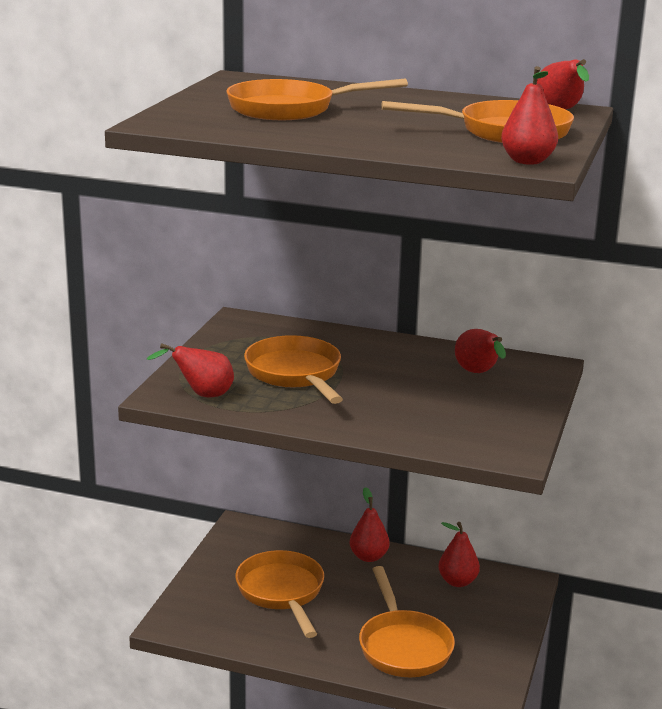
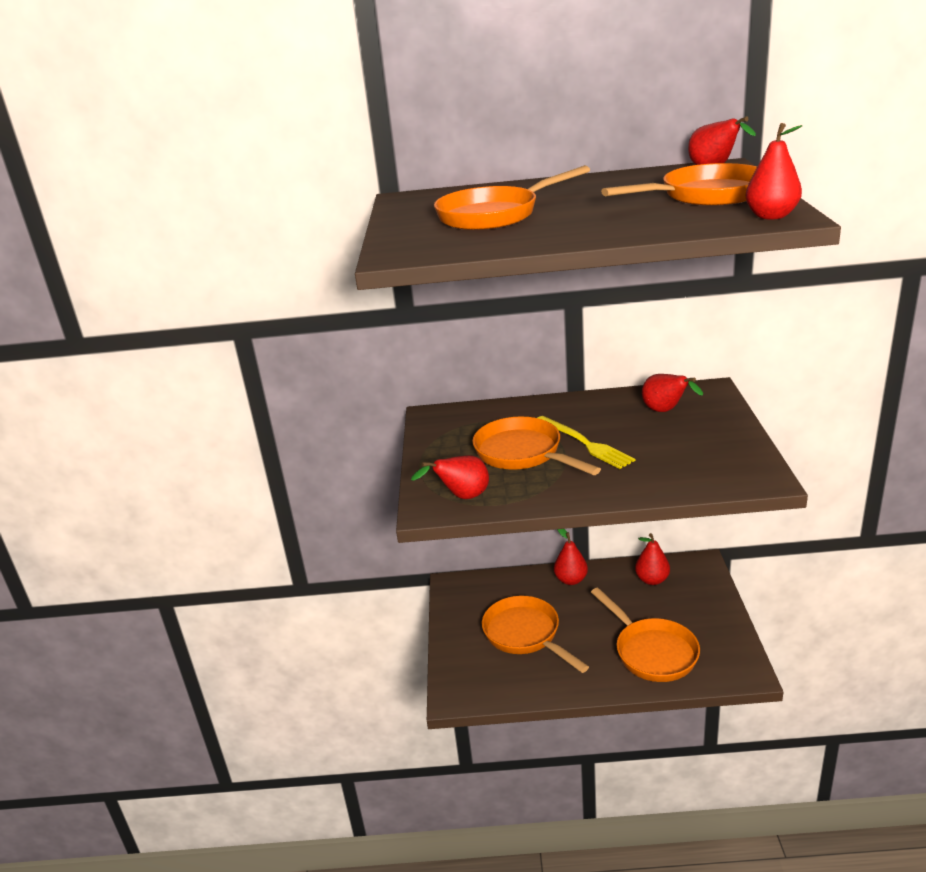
camera: 15 degrees left, 5 degrees up
none -> yellow fork [538,416,635,469]

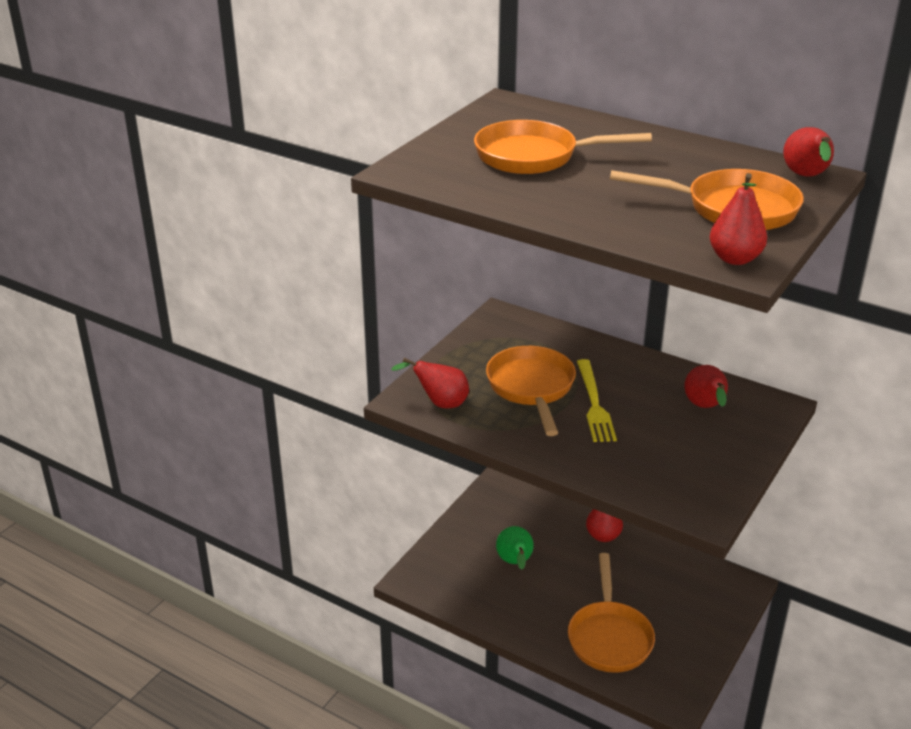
camera: 30 degrees right, 5 degrees up
orange pan [482,596,589,673] -> green pear [496,526,534,570]
red pear [635,533,670,585] -> none

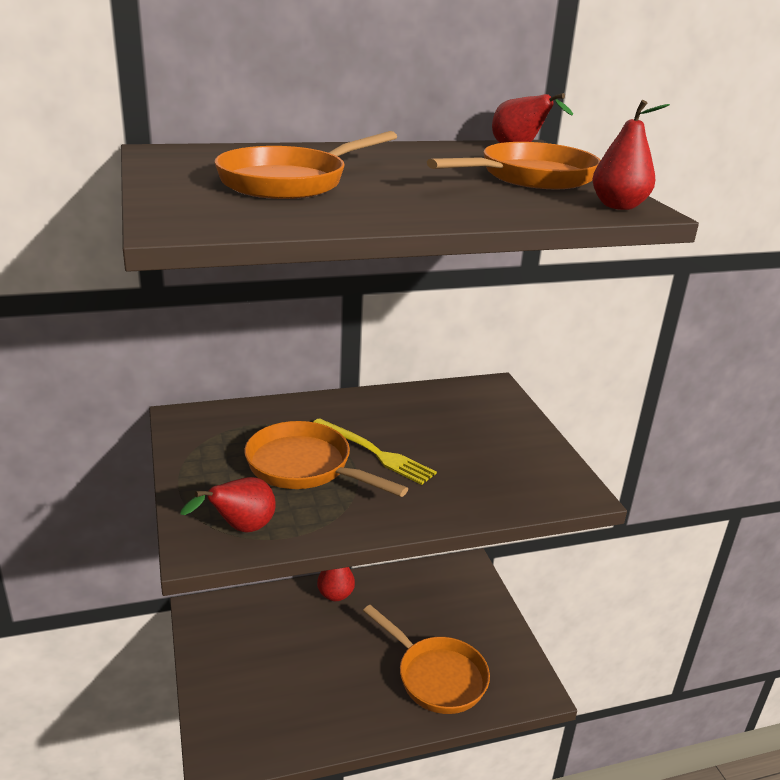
camera: 50 degrees left, 5 degrees down
green pear [496,526,534,570] -> none
red pear [684,365,728,408] -> none

